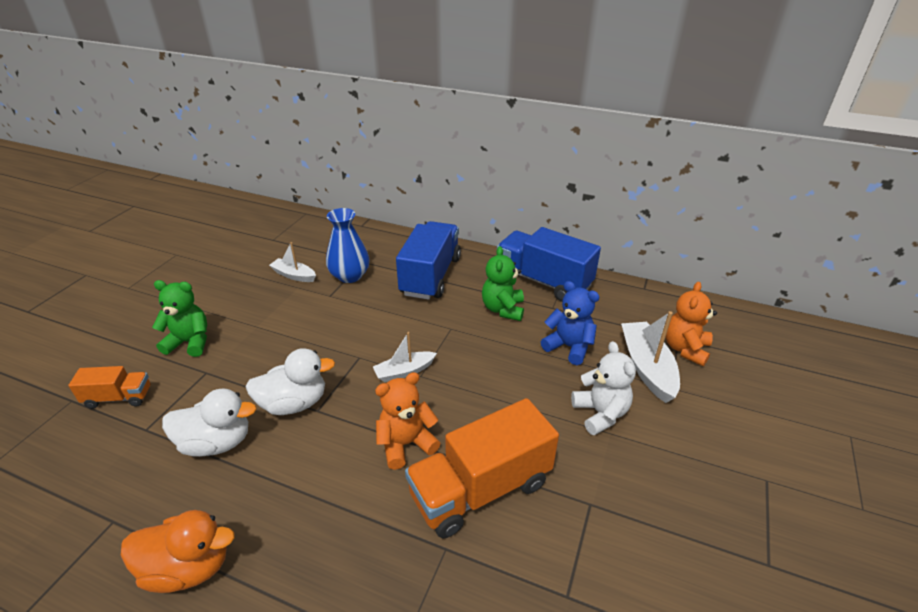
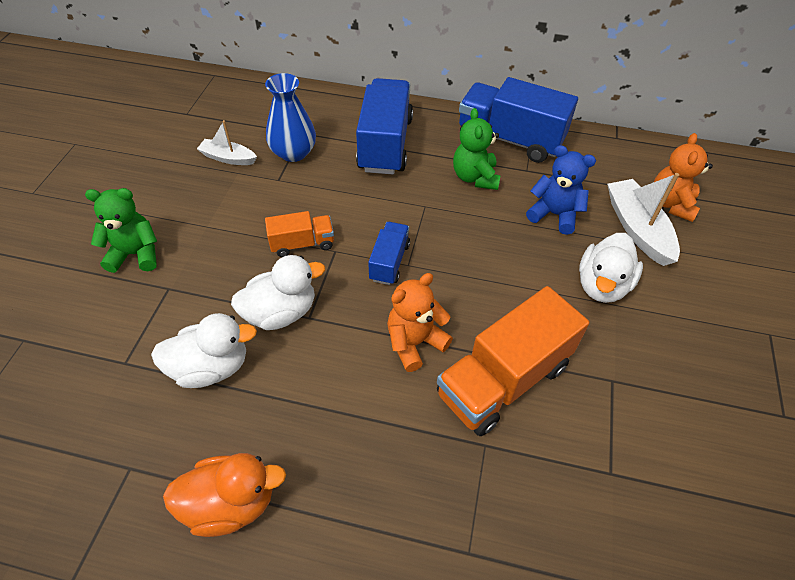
camera: 10 degrees left, 15 degrees up
orange truck [68,366,151,409] -> orange truck moved to [265,211,334,257]
white boat [373,332,437,382] -> blue truck [368,222,410,285]
white teddy bear [571,341,636,435] -> white duck [579,233,643,303]

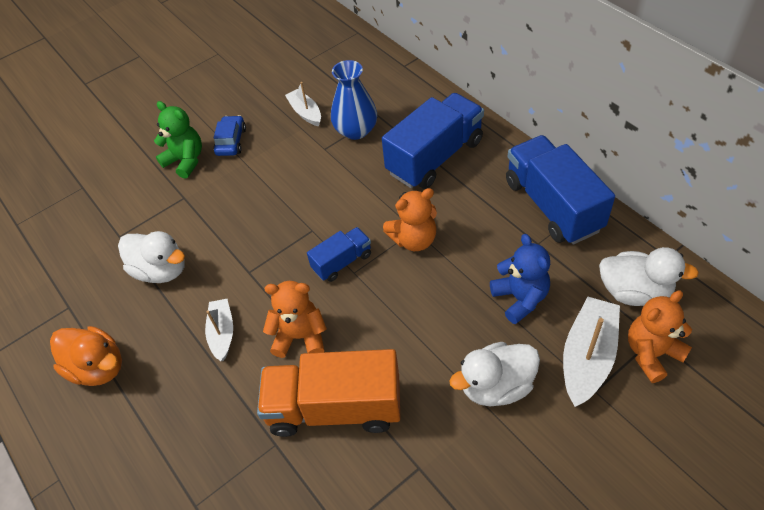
camera: 45 degrees right, 0 degrees up
white duck [231,255,325,330] -> white duck moved to [599,247,699,306]
orange truck [265,211,334,257] -> none
green teddy bear [453,108,500,190] -> none
none -> white boat [205,299,233,361]
none -> blue car [213,115,246,156]
none -> orange teddy bear [383,188,437,251]

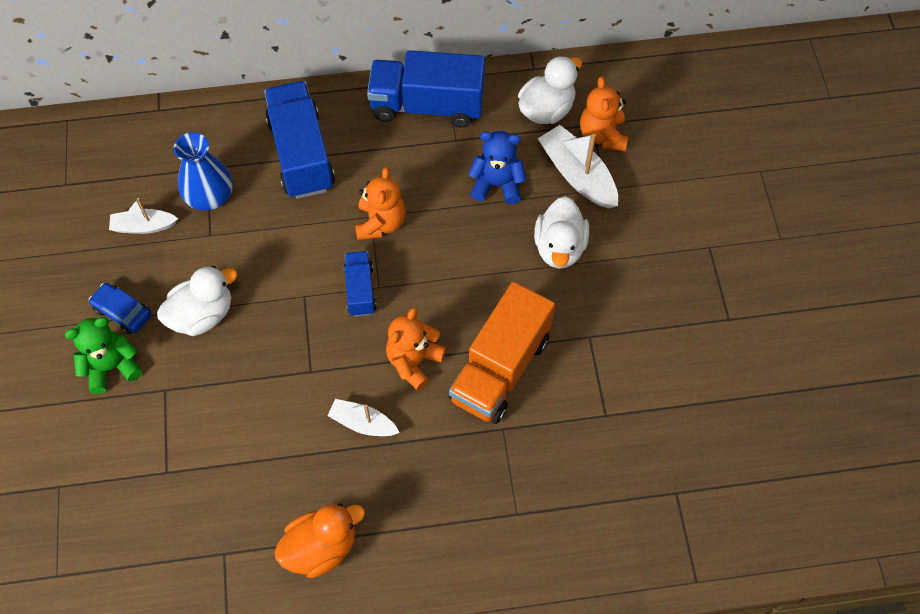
camera: 65 degrees left, 10 degrees up
white duck [118,231,185,283] -> white duck moved to [157,266,238,336]

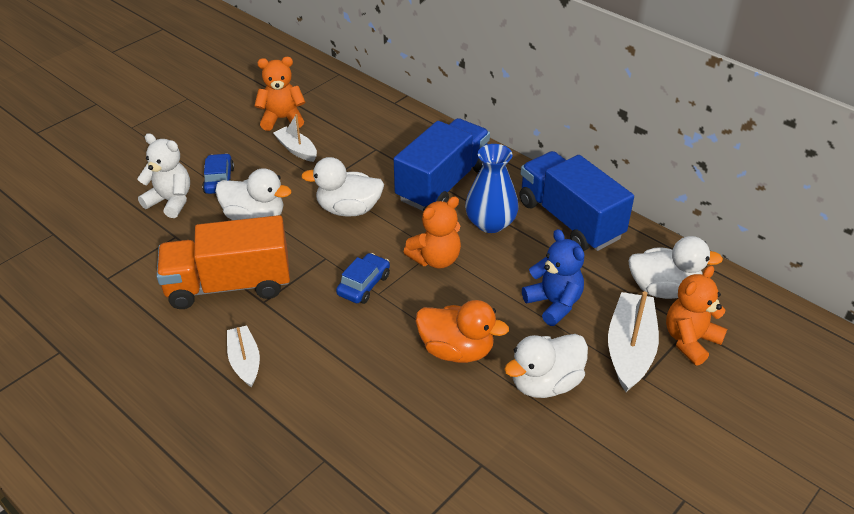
camera: 50 degrees right, 20 degrees down
green teddy bear [65,317,142,394] -> white teddy bear [137,133,190,218]
blue vase [174,132,233,211] -> blue vase moved to [465,144,519,233]
orange duck [275,503,365,578] -> orange duck moved to [416,300,509,363]
blue truck [344,251,377,317] -> blue car [336,253,390,304]
orange teddy bear [386,307,446,391] -> orange teddy bear moved to [255,57,306,131]
orange truck [449,282,555,424] -> orange truck moved to [157,215,290,309]
none -> white duck [301,157,384,217]

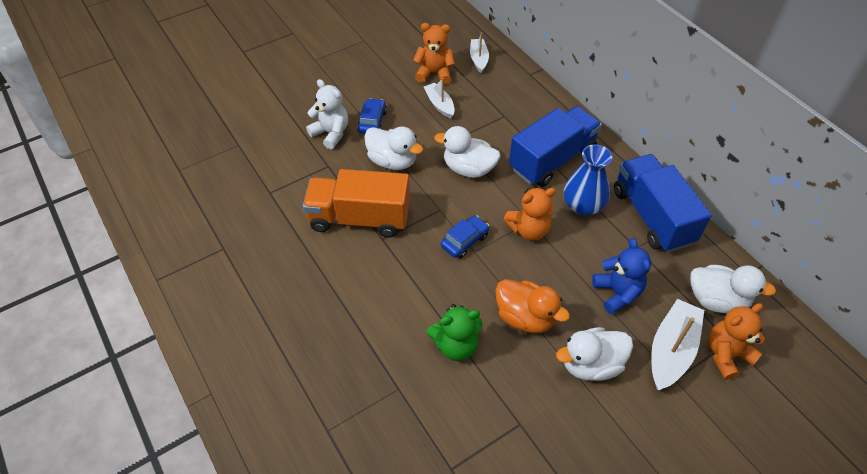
camera: 15 degrees right, 10 degrees up
white boat [227,325,260,388] -> white boat moved to [470,32,489,73]
none -> green teddy bear [427,304,482,361]

